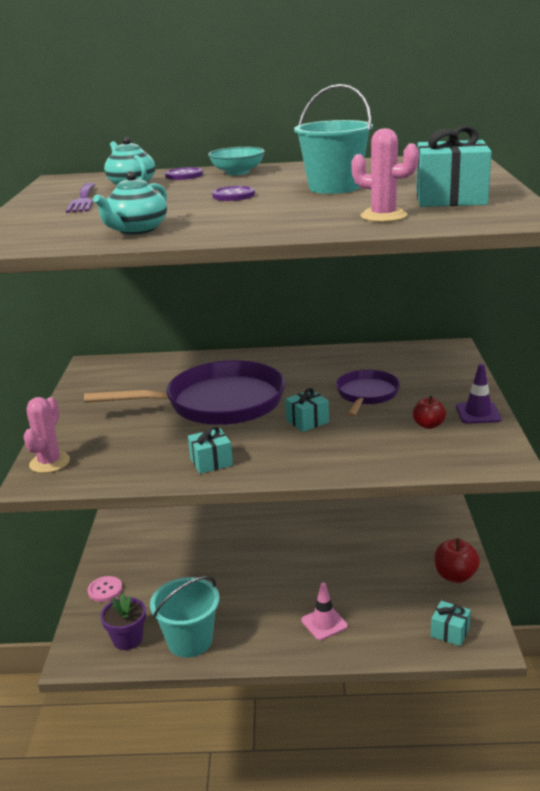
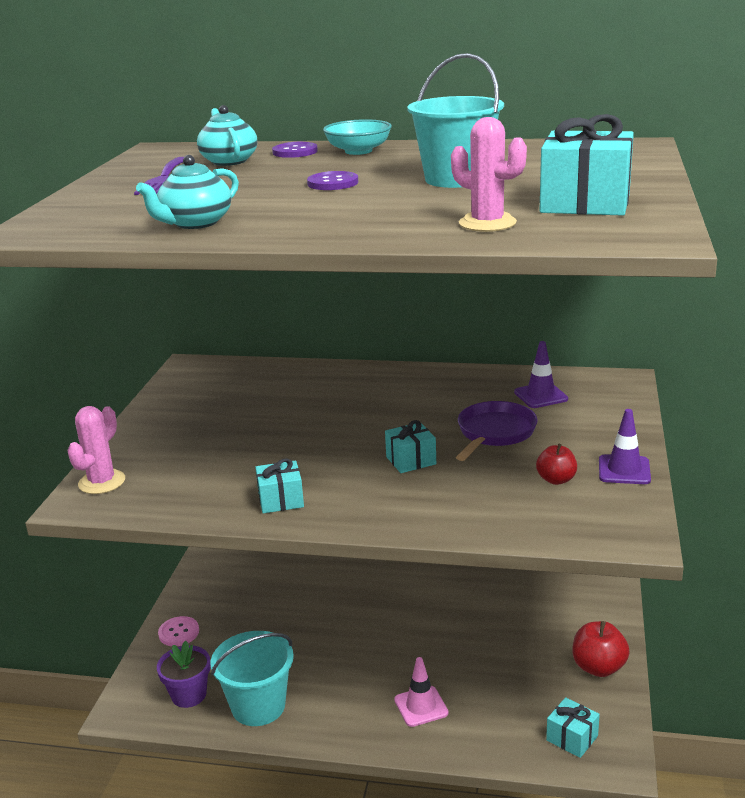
camera: 10 degrees right, 0 degrees up
purple pan [84,360,285,425] -> none
none -> purple traffic cone [514,341,568,408]

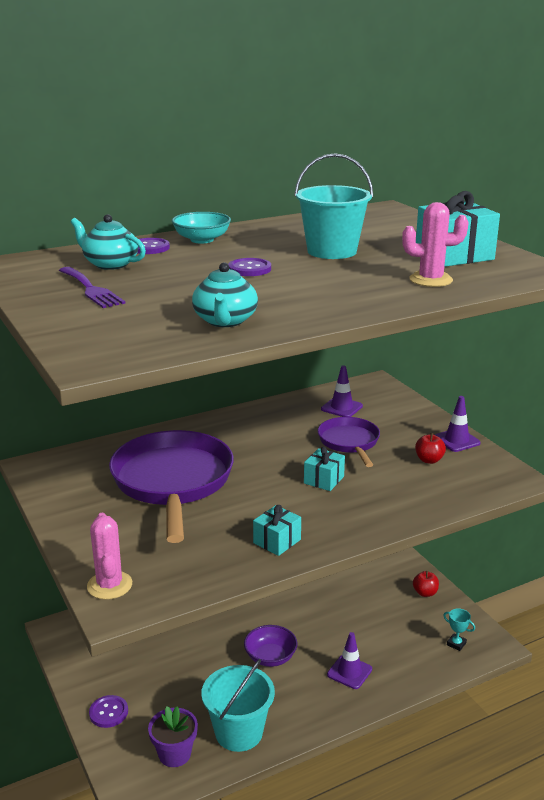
camera: 40 degrees left, 0 degrees up
pink button [158,616,199,646] -> purple button [89,695,128,728]
pink traffic cone [394,657,449,727] -> purple traffic cone [327,632,372,689]
turquoise gift [546,697,600,758] -> turquoise trophy [443,608,475,651]
red apple [572,621,630,677] -> red apple [413,571,439,597], size x0.63
none -> purple pan [109,430,234,543]
none -> purple bowl [244,625,297,667]

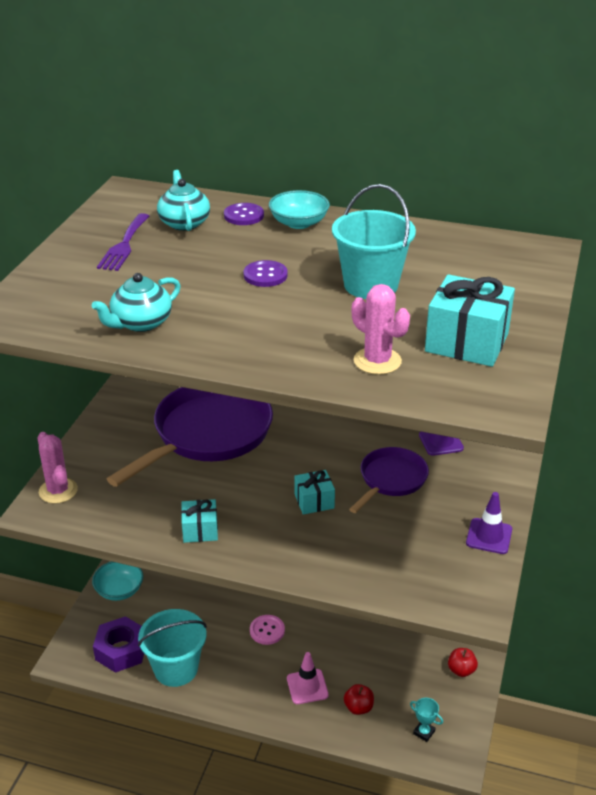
camera: 45 degrees right, 10 degrees up
pink cactus [87,513,132,600] -> pink cactus turned 60 degrees counterclockwise [38,432,78,504]
purple button [89,695,128,728] -> turquoise bowl [92,561,143,601]
purple flower pot [148,706,198,767] -> purple nut [93,616,144,673]
purple bowl [244,625,297,667] -> pink button [250,615,285,645]
purple traffic cone [327,632,372,689] -> pink traffic cone [287,652,329,704]
red apple [415,433,446,464] -> red apple moved to [344,684,374,715]
turquoise trophy [443,608,475,651] -> turquoise trophy turned 45 degrees counterclockwise [410,698,443,742]

